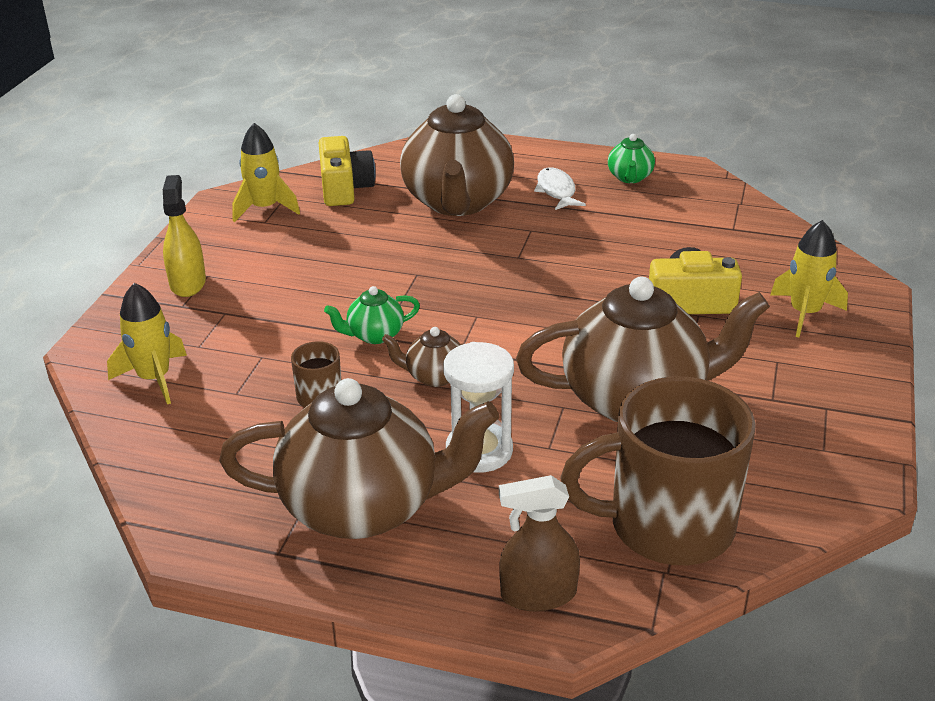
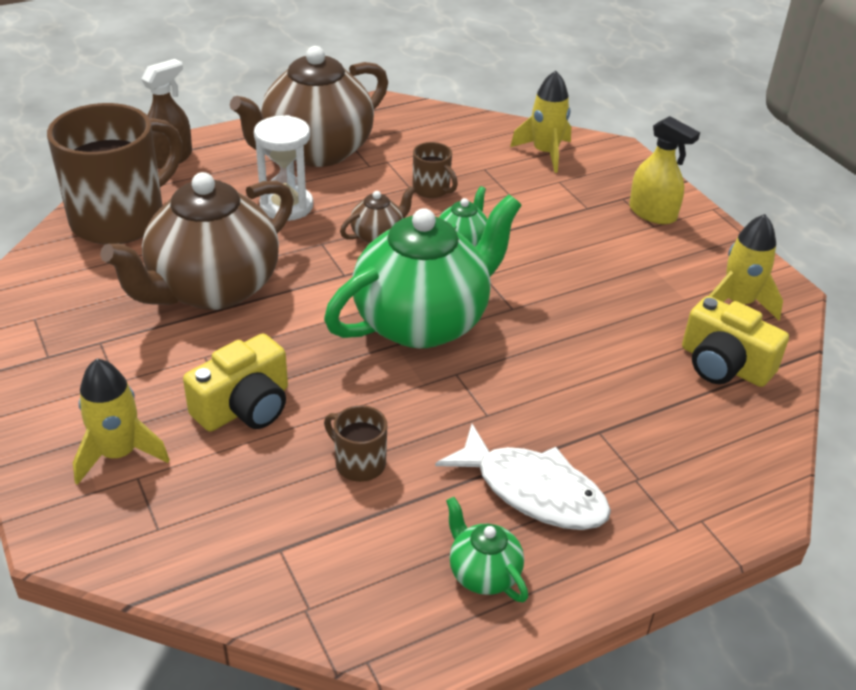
camera: 135 degrees right, 5 degrees up
brown teapot [400,94,514,216] -> none
white fish [534,167,586,210] -> white fish [435,424,611,530], size x1.56
none -> green teapot [324,194,522,348]
none -> brown mug [324,405,387,482]

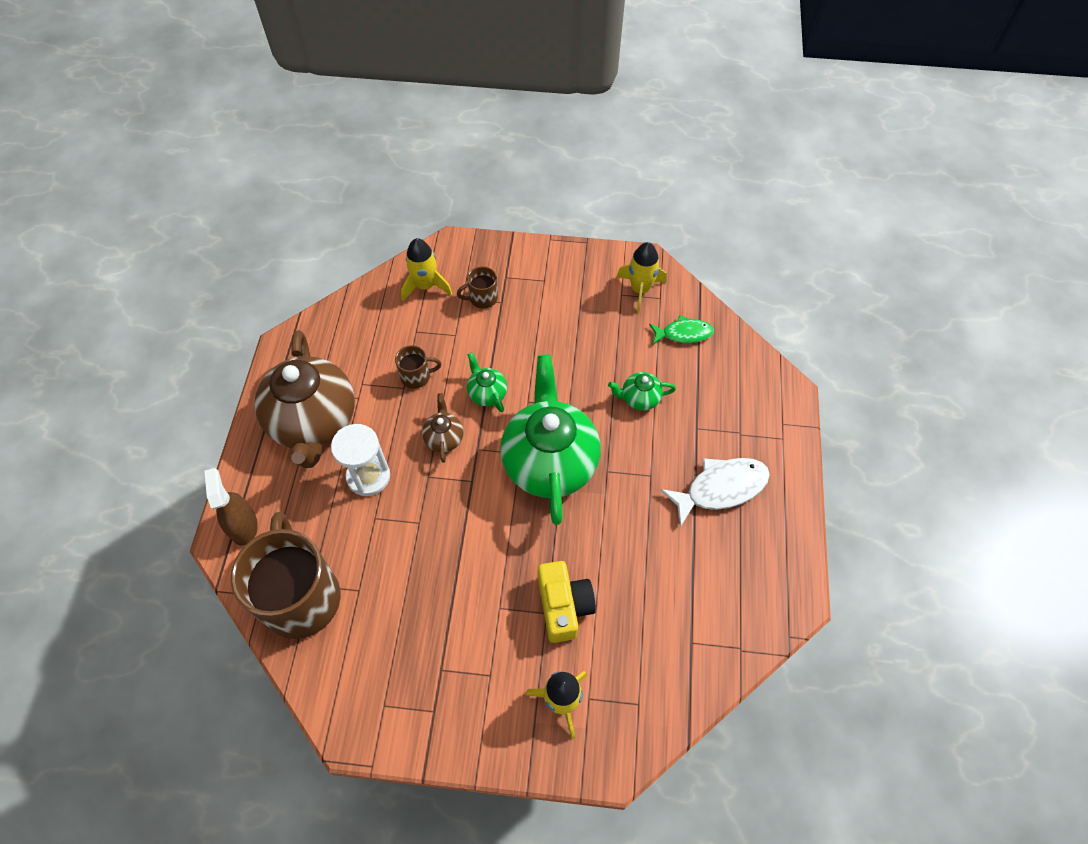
camera: 55 degrees left, 20 degrees up
brown teapot [100,172,294,310] -> none
brown mug [324,405,387,482] -> brown mug moved to [457,266,498,309]
green teapot [446,497,528,603] -> green teapot moved to [608,372,676,411]
yellow spray bottle [629,116,700,224] -> none
yellow camera [682,296,789,387] -> green fish [649,315,714,344]

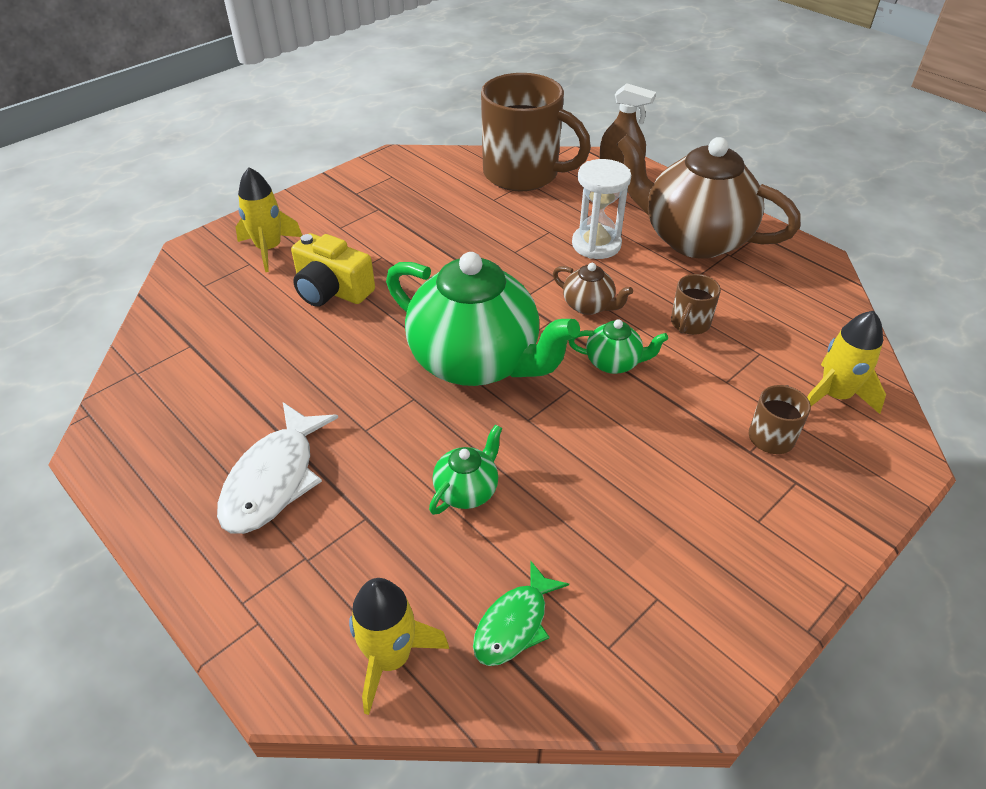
camera: 130 degrees right, 15 degrees down
yellow rocket [617,242,667,313] -> yellow rocket moved to [349,578,449,715]

